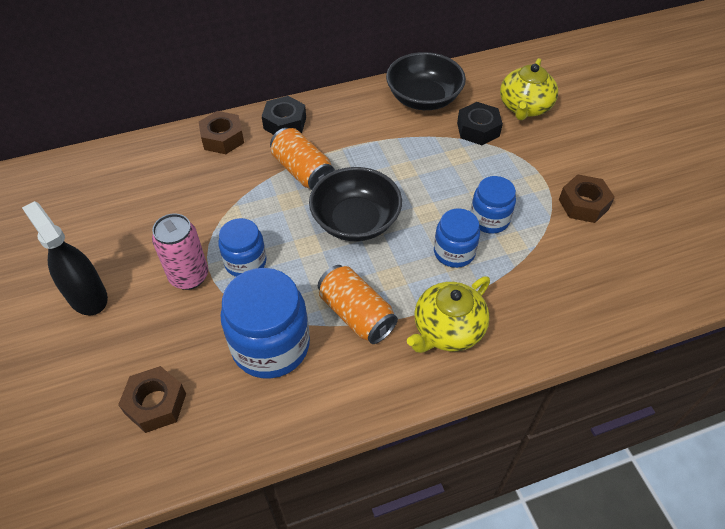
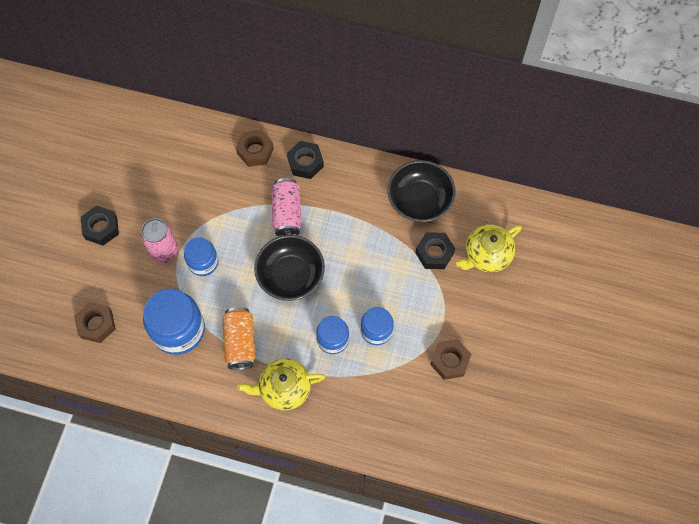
camera: 35 degrees right, 15 degrees up
black spray bottle [22,201,108,316] -> black nut [81,205,119,246]
orange can [270,128,335,190] -> pink can [271,178,302,237]

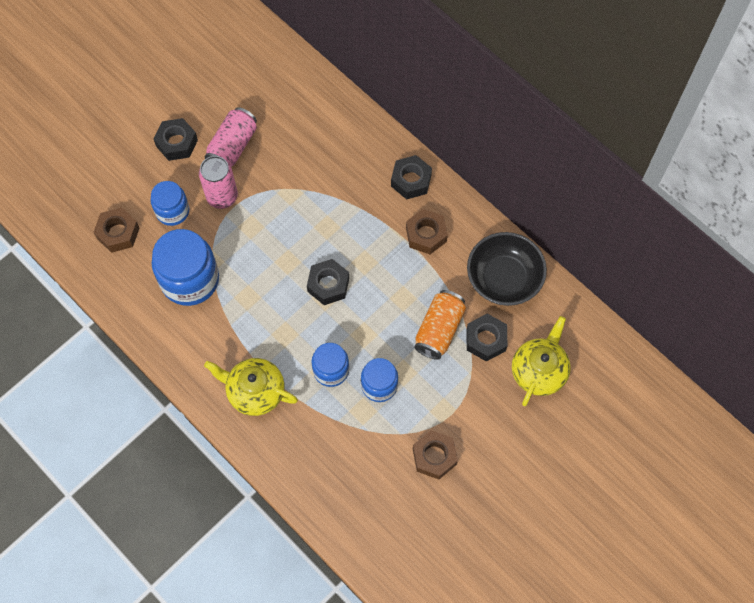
camera: 30 degrees right, 0 degrees up
blue jar [184,237,218,276] -> blue jar moved to [151,181,189,226]
orange can [222,307,255,370] -> orange can moved to [414,290,466,360]
brown nut [236,130,274,167] -> brown nut moved to [406,209,448,254]
black bowl [254,235,325,301] -> black nut [307,259,349,305]
pink can [271,178,302,237] -> pink can moved to [205,107,257,167]
yellow teapot [456,224,522,273] -> yellow teapot turned 120 degrees clockwise [512,316,571,406]

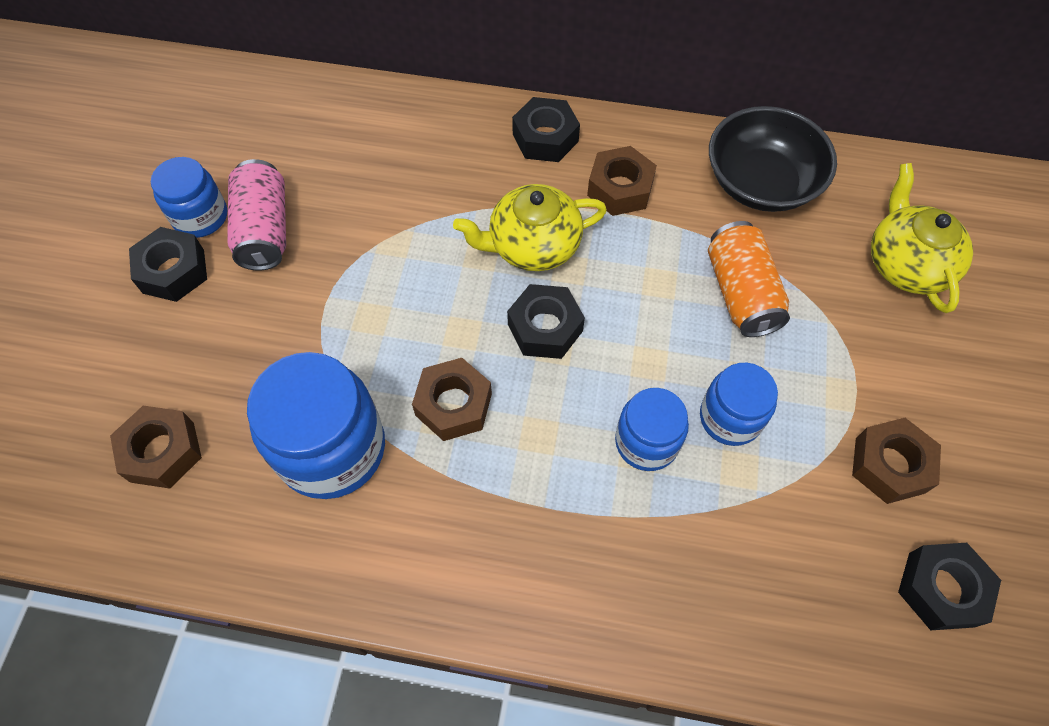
camera: 35 degrees left, 5 degrees down
blue jar [151,181,189,226] -> blue jar moved to [151,157,227,238]
pink can [199,156,238,209] -> none
yellow teapot [204,358,298,416] -> yellow teapot moved to [453,184,607,271]
black nut [467,313,507,362] -> black nut moved to [898,543,1001,630]
none -> brown nut [412,358,492,441]

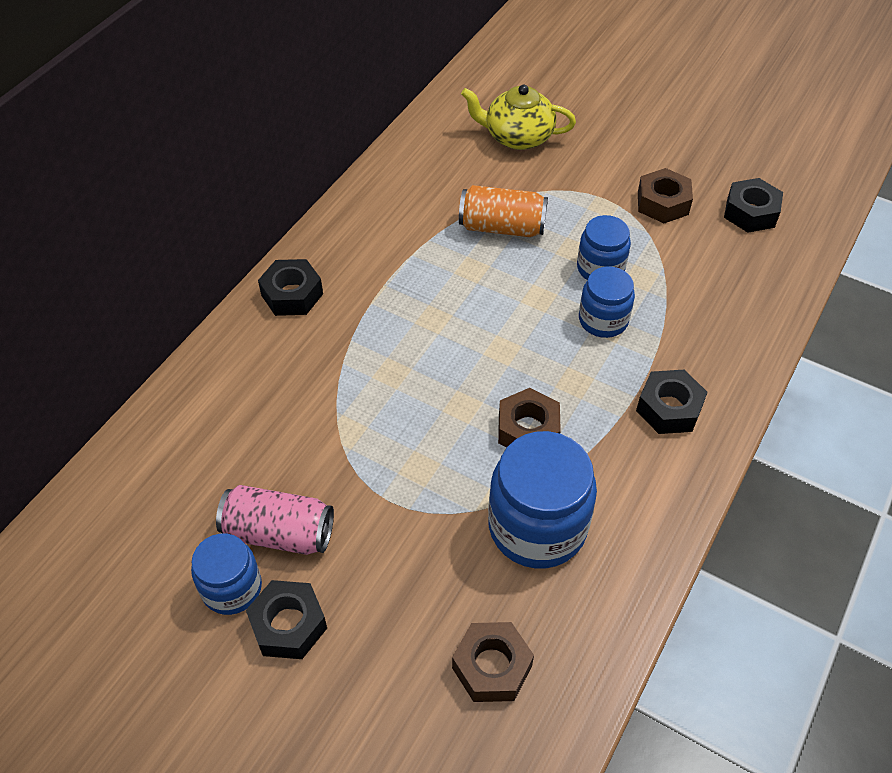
camera: 70 degrees left, 10 degrees down
yellow teapot [453,184,607,271] -> none
black nut [507,284,585,359] -> black nut moved to [636,370,708,434]
brown nut [587,146,657,216] -> none
black bowl [709,106,837,212] -> none

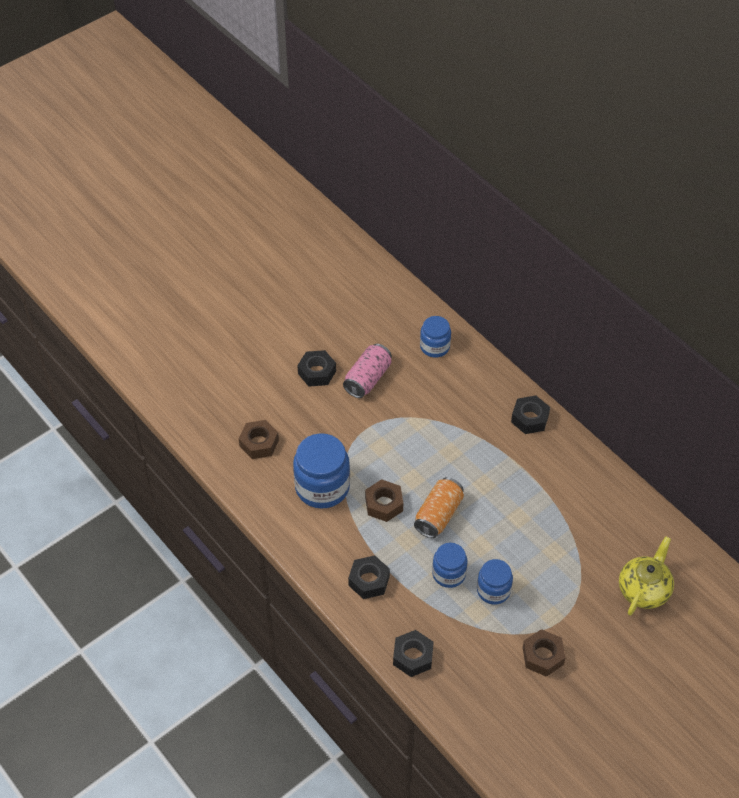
camera: 110 degrees right, 0 degrees up
blue jar [191,534,262,615] -> blue jar moved to [420,316,451,358]
orange can [459,185,548,237] -> orange can moved to [414,477,464,538]
black nut [724,178,783,233] -> black nut moved to [393,630,434,677]

